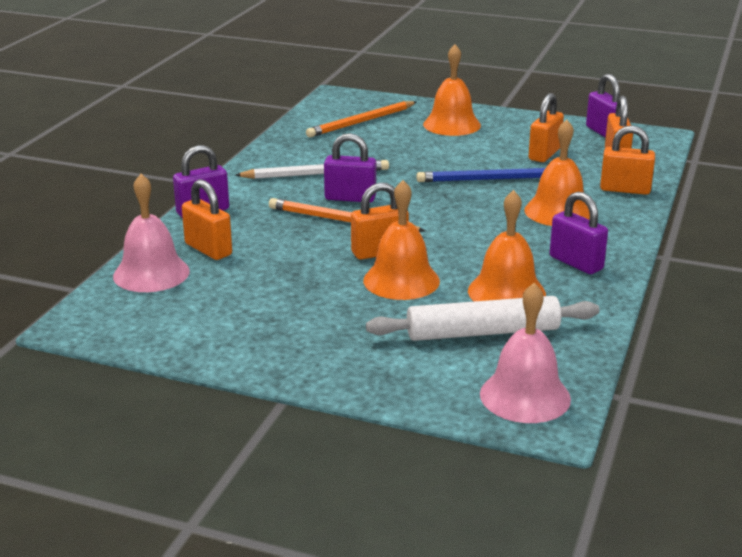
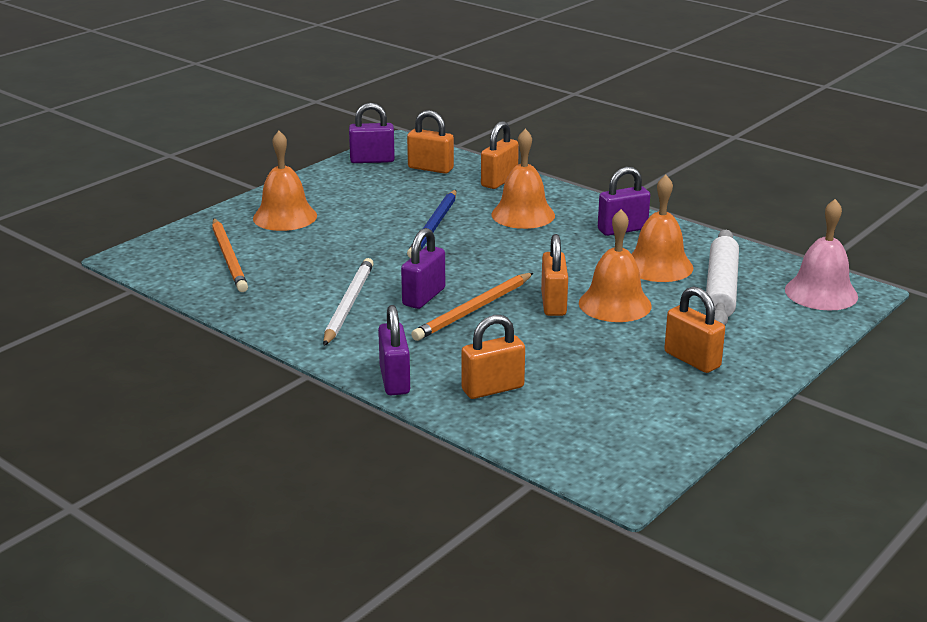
camera: 70 degrees left, 0 degrees up
pink bell [113,174,190,292] -> none
orange padlock [529,93,564,162] -> orange padlock moved to [664,287,725,373]

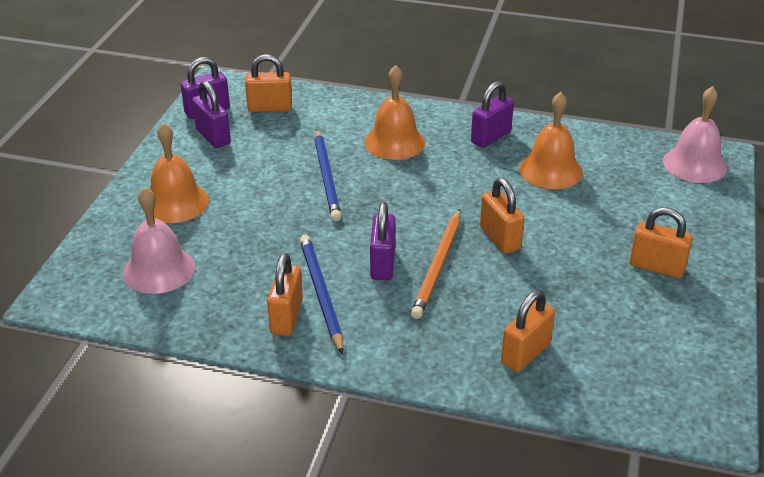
camera: 25 degrees left, 10 degrees up
orange pencil [212,218,248,292] -> pink bell [123,187,195,294]
white pencil [323,258,374,346] -> blue pencil [300,235,344,355]
purple padlock [378,305,410,395] -> purple padlock moved to [192,81,231,148]
orange padlock [481,121,519,189] -> orange padlock moved to [267,253,303,336]
orange bell [579,209,652,322] -> none
white rolling pin [706,230,739,325] -> none

